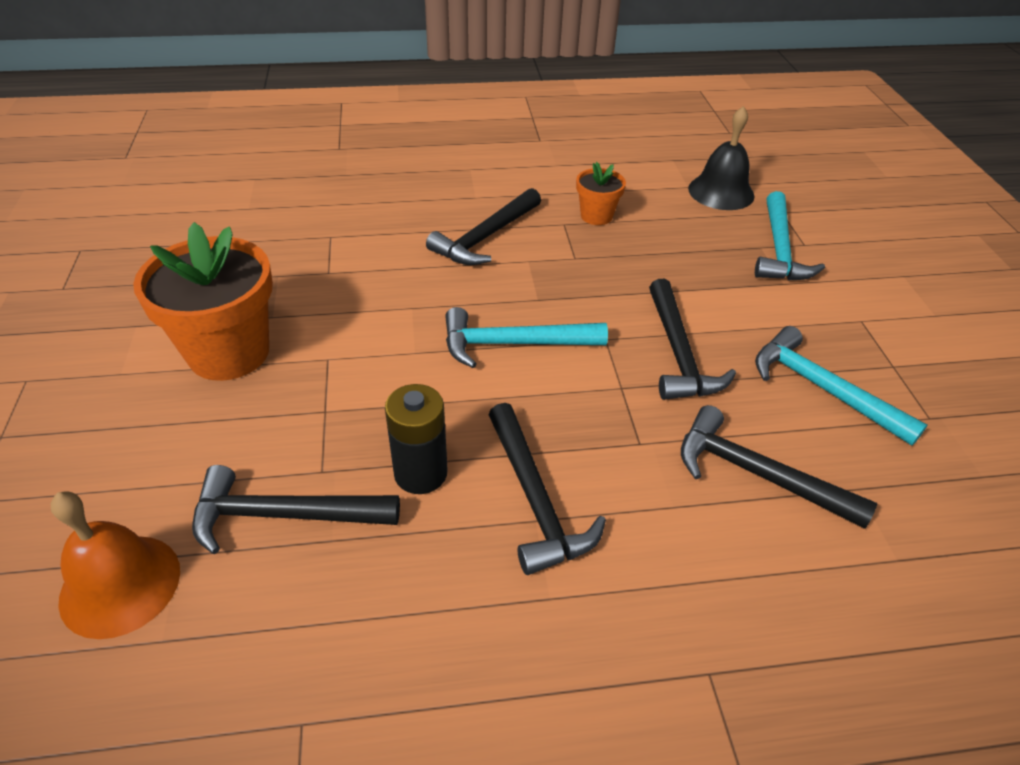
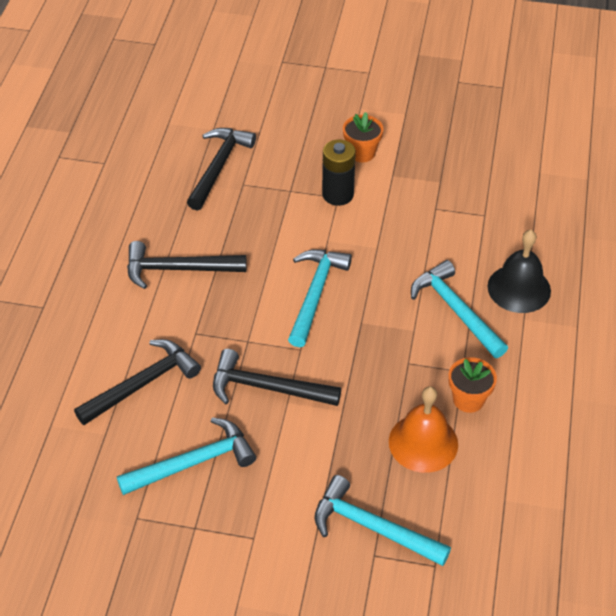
camera: 110 degrees right, 5 degrees up
orange bell [50,491,180,639] -> orange bell moved to [389,386,458,473]
orange flower pot [133,222,273,381] -> orange flower pot [343,112,383,162], size x0.51
black battery [385,384,448,494] -> black battery moved to [322,139,356,206]
black hammer [426,188,541,265] -> turquoise hammer [411,260,508,358]
black bell [688,106,755,210] -> black bell moved to [487,230,551,313]

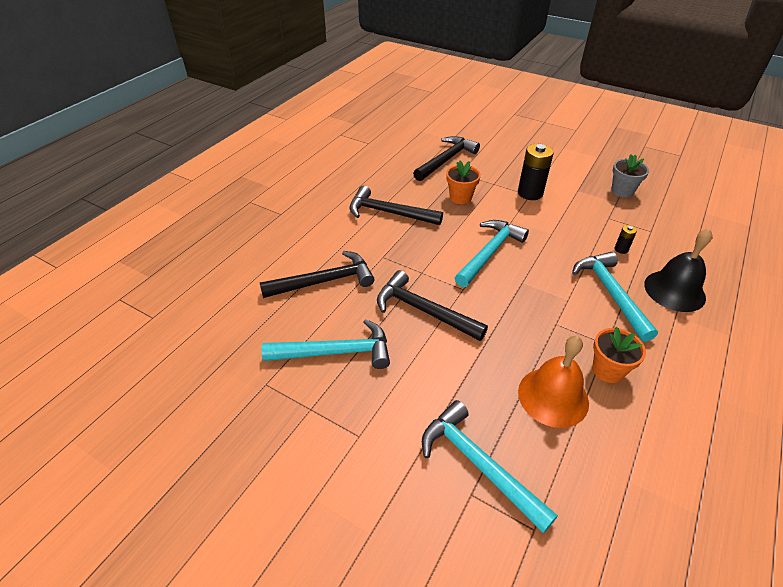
camera: 20 degrees right, 5 degrees down
orange flower pot [343,112,383,162] -> orange flower pot moved to [446,161,481,204]
none -> grey flower pot [611,154,649,198]
none -> black battery [614,225,637,254]

